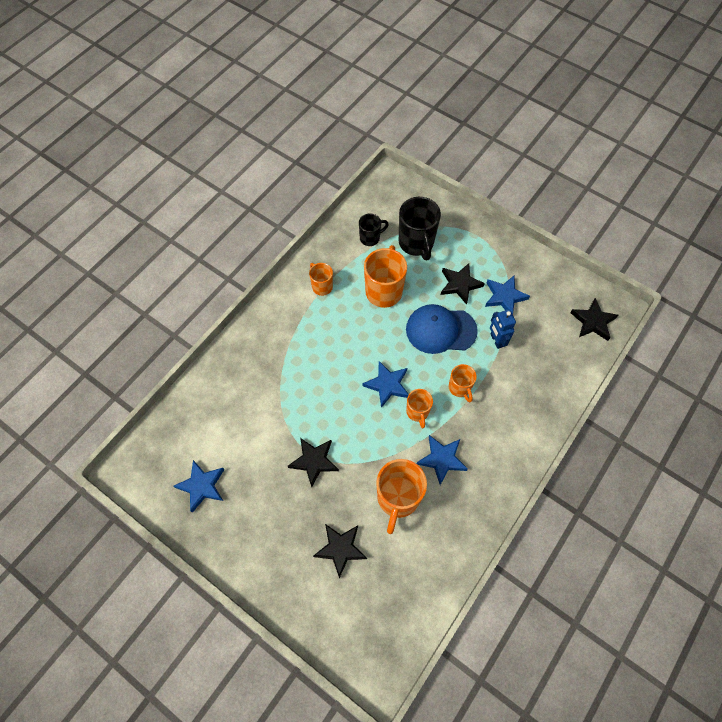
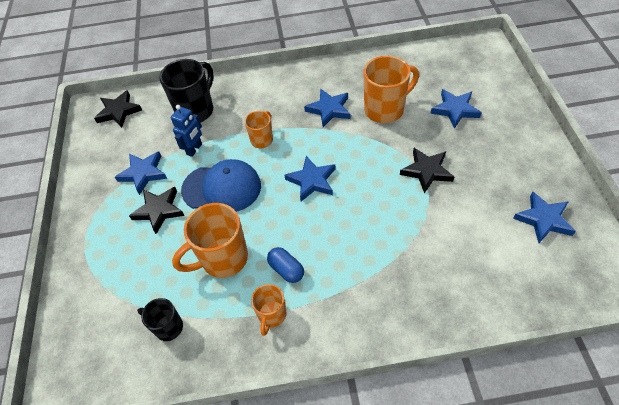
camera: 130 degrees left, 10 degrees down
black star [313,524,367,578] -> blue star [430,89,482,129]
black mug [399,197,441,260] -> black mug moved to [159,59,214,122]
blue cap [406,304,478,354] -> blue cap turned 45 degrees counterclockwise [181,159,261,212]
orange mug [406,389,433,428] -> none
none -> blue capsule [267,247,304,283]

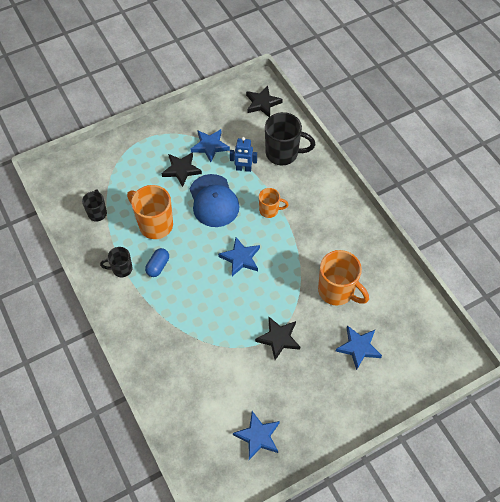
camera: 65 degrees right, 5 degrees up
orange mug [251,284,286,336] -> black mug [100,247,133,277]
blue star [304,89,350,127] -> none

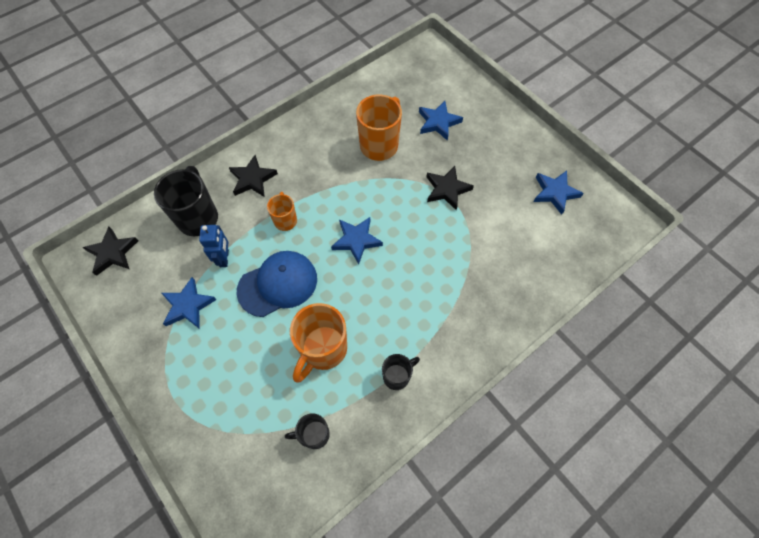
camera: 100 degrees left, 5 degrees up
black mug [100,247,133,277] -> black mug turned 105 degrees counterclockwise [382,354,420,390]
blue capsule [145,248,169,277] -> none
black star [161,152,202,187] -> black star moved to [229,155,278,197]

